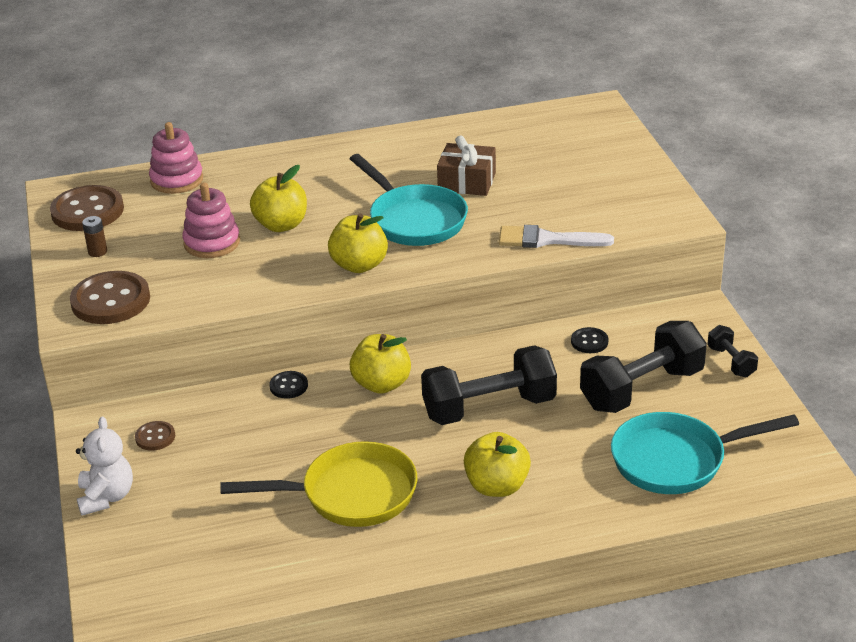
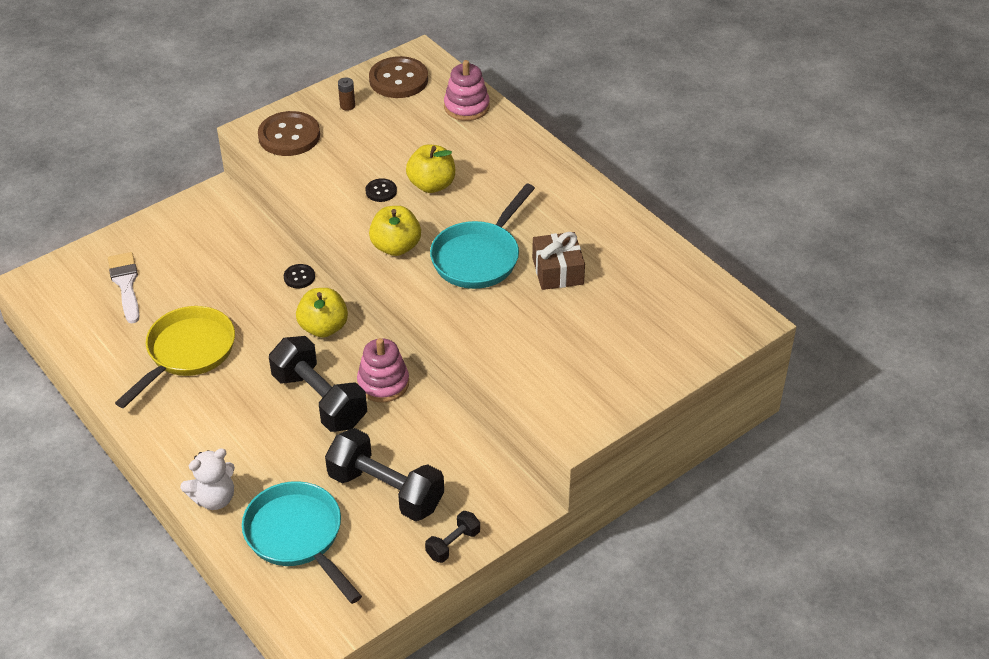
camera: 65 degrees right, 10 degrees up
white teddy bear [76,416,133,516] -> white teddy bear moved to [180,448,235,510]
brown button [135,421,175,451] -> none
pink stacking toy [182,182,240,258] -> pink stacking toy moved to [357,338,409,403]
yellow pan [220,441,417,527] -> yellow pan turned 120 degrees counterclockwise [115,306,235,408]
yellow apple [464,432,531,497] -> none
white brush [499,225,614,248] -> white brush moved to [108,252,139,323]
black button [571,327,609,353] -> black button moved to [366,178,397,202]

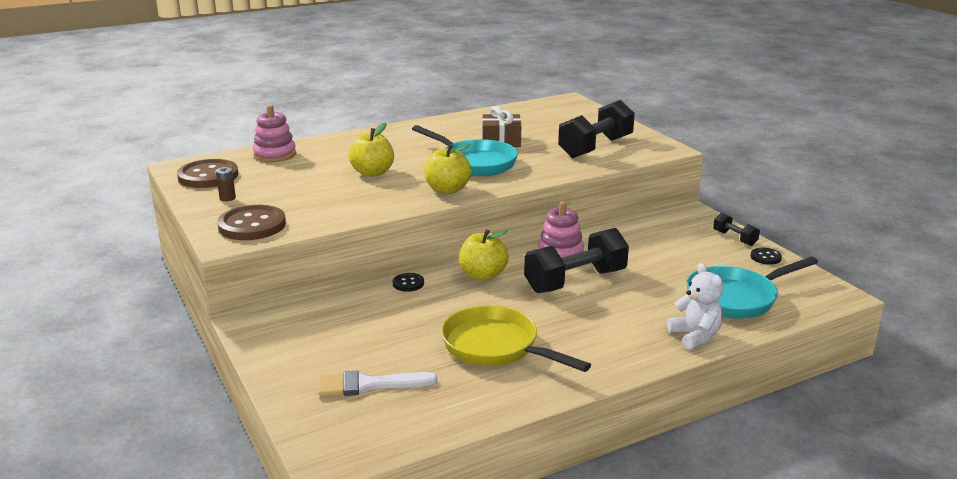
camera: 80 degrees left, 20 degrees down
black dumbbell [325,428,444,521] -> black dumbbell moved to [558,100,635,158]
black button [366,178,397,202] -> black button moved to [750,248,782,265]

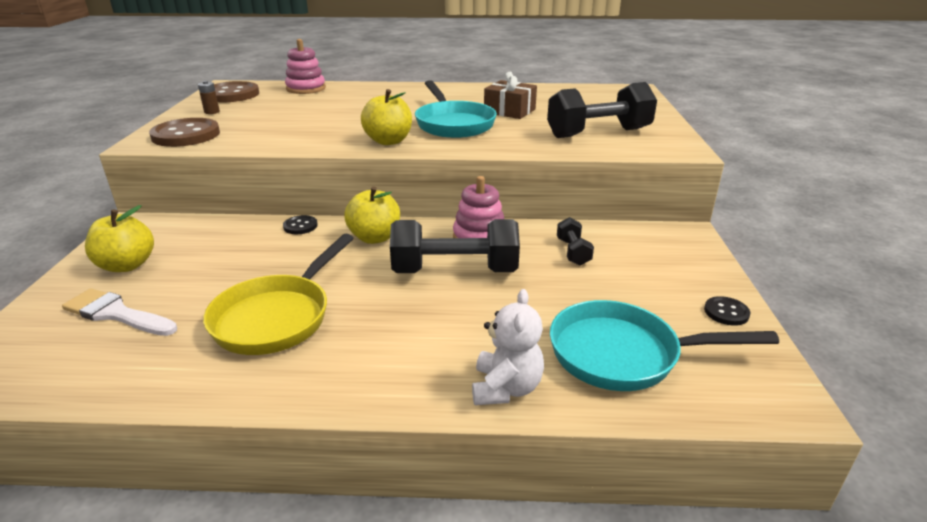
camera: 30 degrees right, 5 degrees up
yellow apple [349,123,394,177] -> yellow apple moved to [85,205,154,272]
yellow pan [441,305,591,372] -> yellow pan turned 135 degrees counterclockwise [203,234,354,355]
black dumbbell [713,212,760,246] -> black dumbbell moved to [557,217,594,266]

